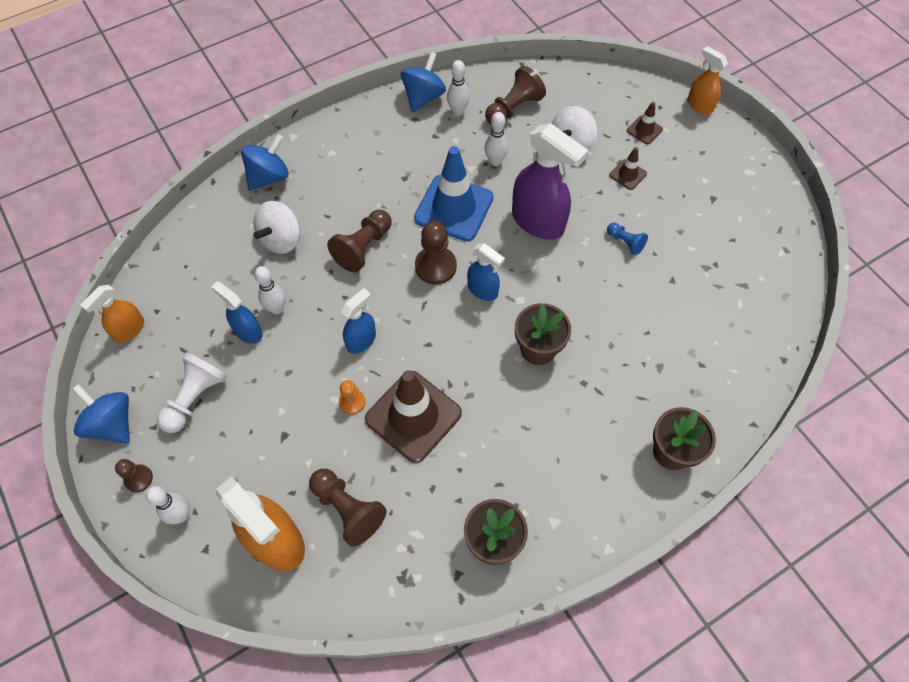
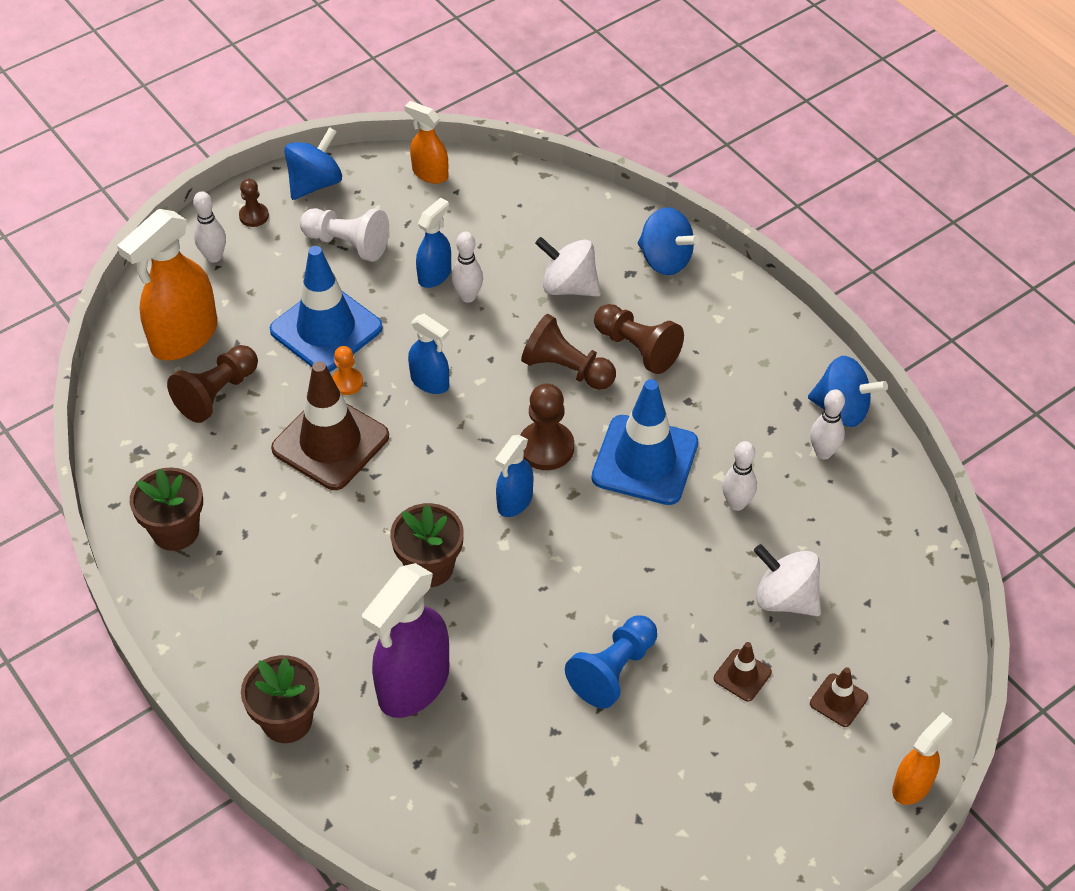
camera: 85 degrees right, 10 degrees down
brown pawn [485,66,546,124] -> brown pawn moved to [594,304,684,374]
purple spray bottle [512,123,589,240] -> purple spray bottle moved to [362,563,449,718]
blue pawn [607,223,648,256] -> blue pawn [565,615,657,709], size x1.73
none -> blue traffic cone [270,246,383,372]

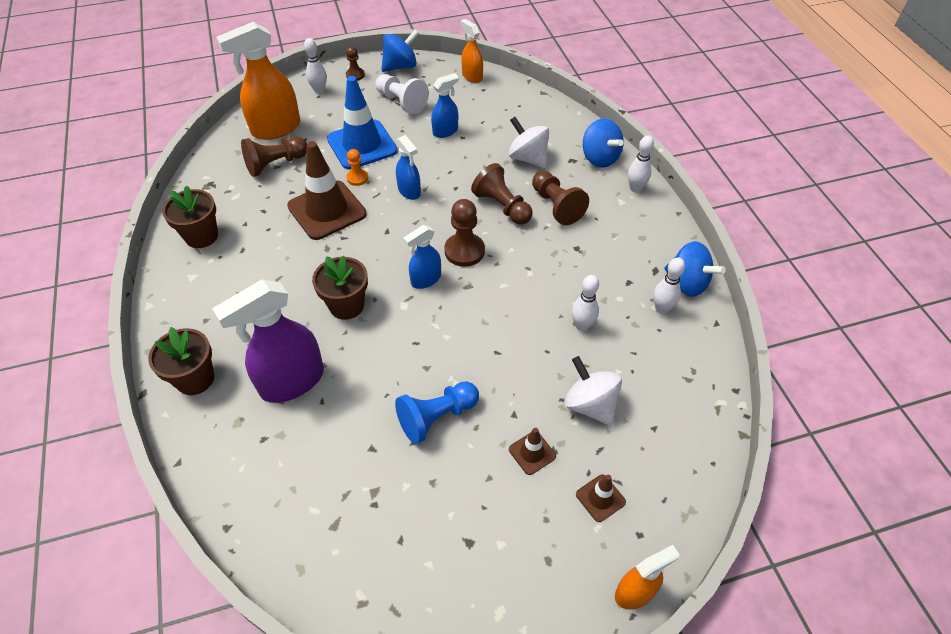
camera: 20 degrees right, 0 degrees up
white bowling pin [451,232,483,303] -> white bowling pin moved to [628,135,654,193]
blue traffic cone [592,379,698,505] -> none

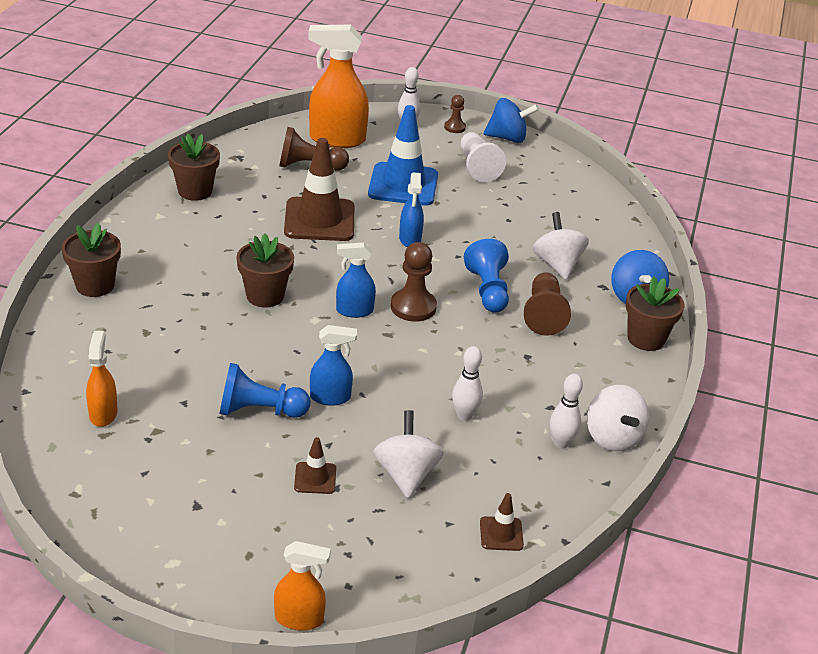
camera: 30 degrees right, 15 degrees down
purple spray bottle [212,279,324,403] -> none
orange pawn [346,149,368,186] -> none
blue spray bottle [431,73,459,138] -> blue spray bottle moved to [310,325,357,406]
orange spray bottle [460,19,483,83] -> orange spray bottle moved to [86,331,118,427]
brown pawn [471,163,533,225] -> blue pawn [464,239,509,313]
brown traffic cone [576,475,626,522] -> brown traffic cone moved to [480,493,524,551]
white bowling pin [628,135,654,193] -> brown flower pot [626,276,684,351]
blue spinning top [664,241,726,297] -> white spinning top [587,385,649,451]

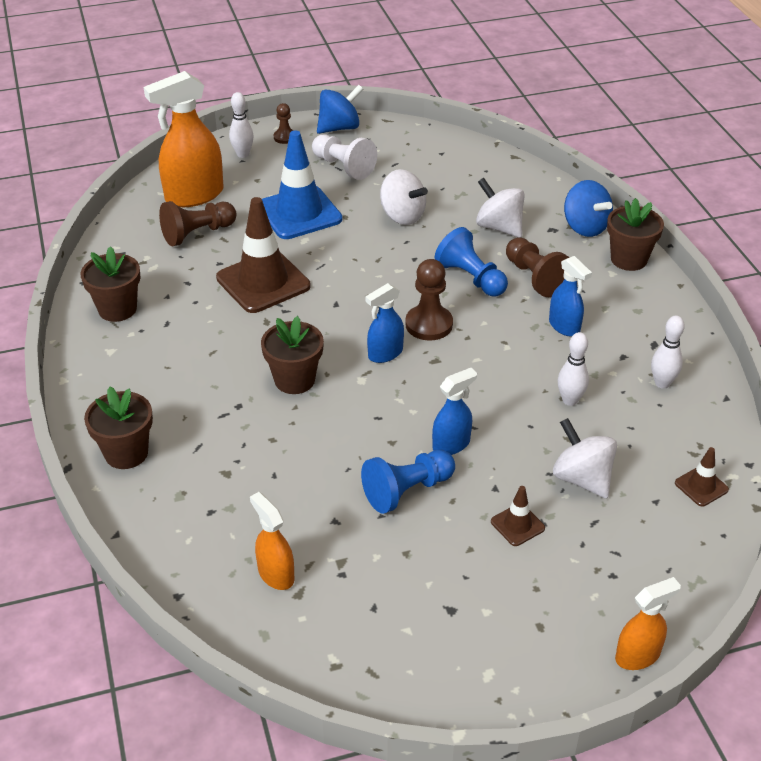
camera: 30 degrees left, 5 degrees up
blue spray bottle [399,173,424,247] -> blue spray bottle moved to [549,256,592,337]
white spinning top [587,385,649,451] -> white spinning top moved to [380,169,428,225]

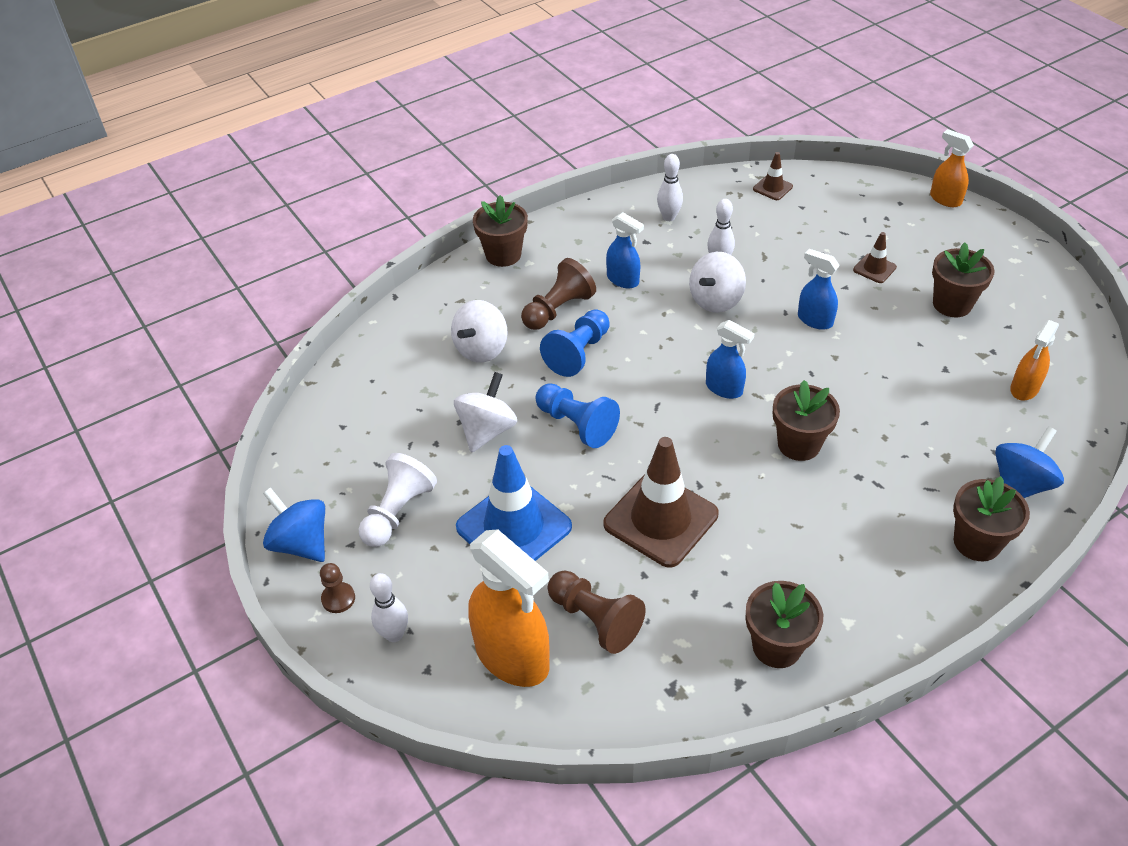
camera: 105 degrees left, 5 degrees up
blue pawn [361,450,455,514] -> blue pawn moved to [536,383,620,448]
brown pawn [405,259,453,341] -> none
blue spray bottle [549,256,592,337] -> blue spray bottle turned 90 degrees clockwise [606,212,644,289]
white spinning top [553,418,617,499] -> white spinning top moved to [689,252,746,313]
blue spinning top [564,180,613,237] -> blue spinning top moved to [995,426,1064,498]
none -> brown flower pot [932,242,995,317]

